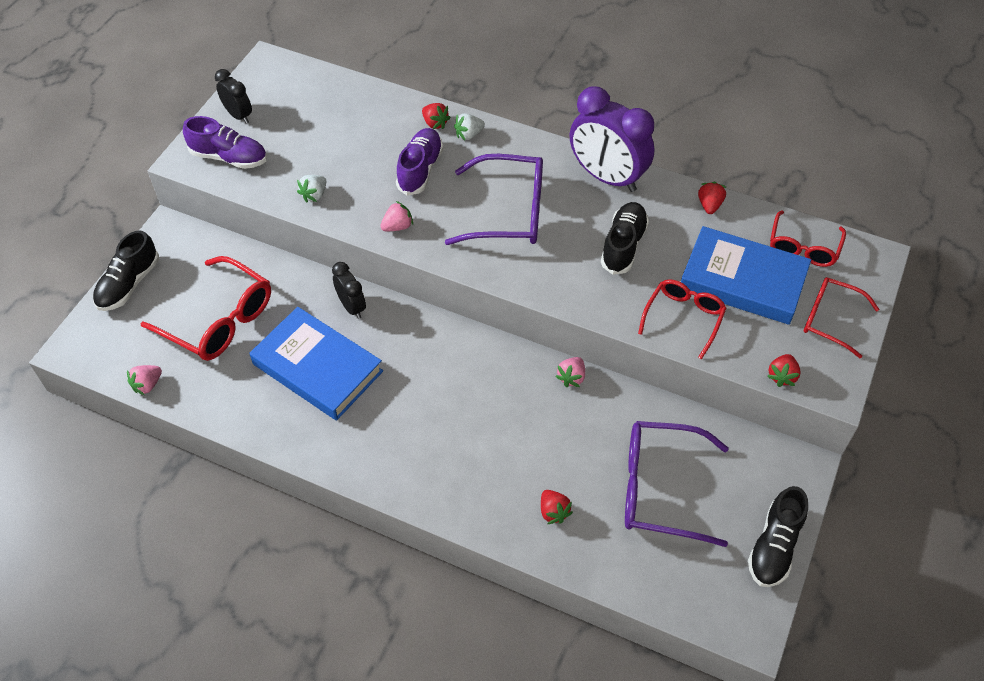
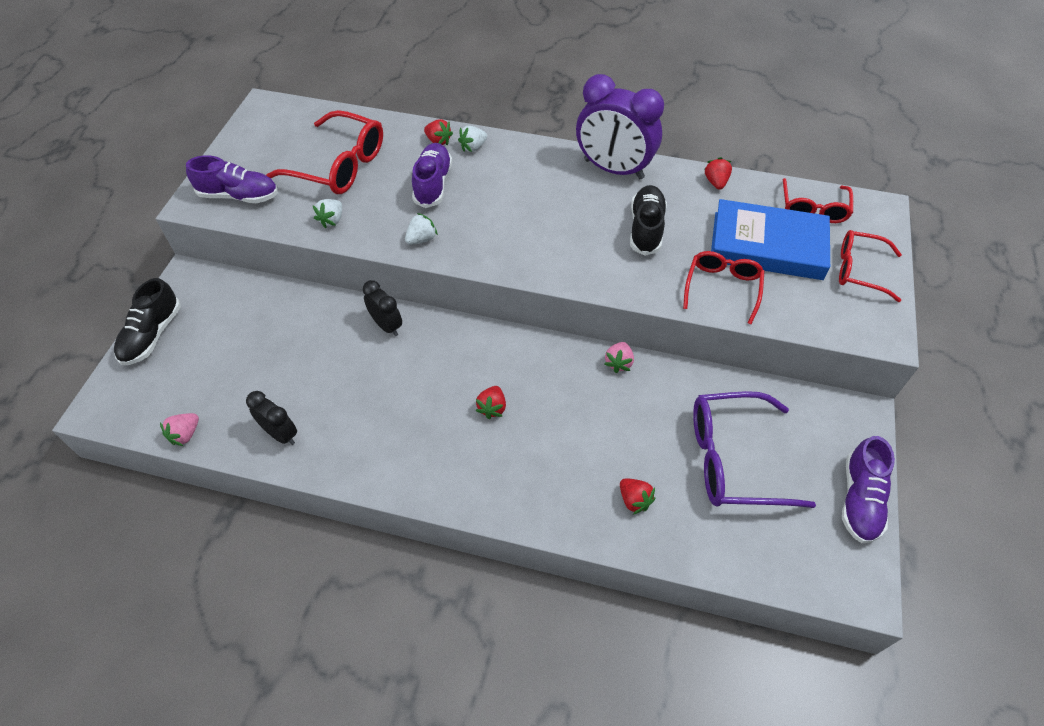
camera: 10 degrees left, 0 degrees up
red glasses [140,256,271,361] -> red glasses moved to [266,110,383,194]
black clock [215,69,252,124] -> black clock moved to [246,391,297,445]
blue book [249,307,383,421] -> none
pink strawberry [380,201,413,231] -> white strawberry [405,213,438,245]
purple glasses [445,154,543,245] -> none
black shoe [748,486,808,587] -> purple shoe [842,436,895,543]
red strawberry [767,354,801,387] -> red strawberry moved to [476,386,506,419]

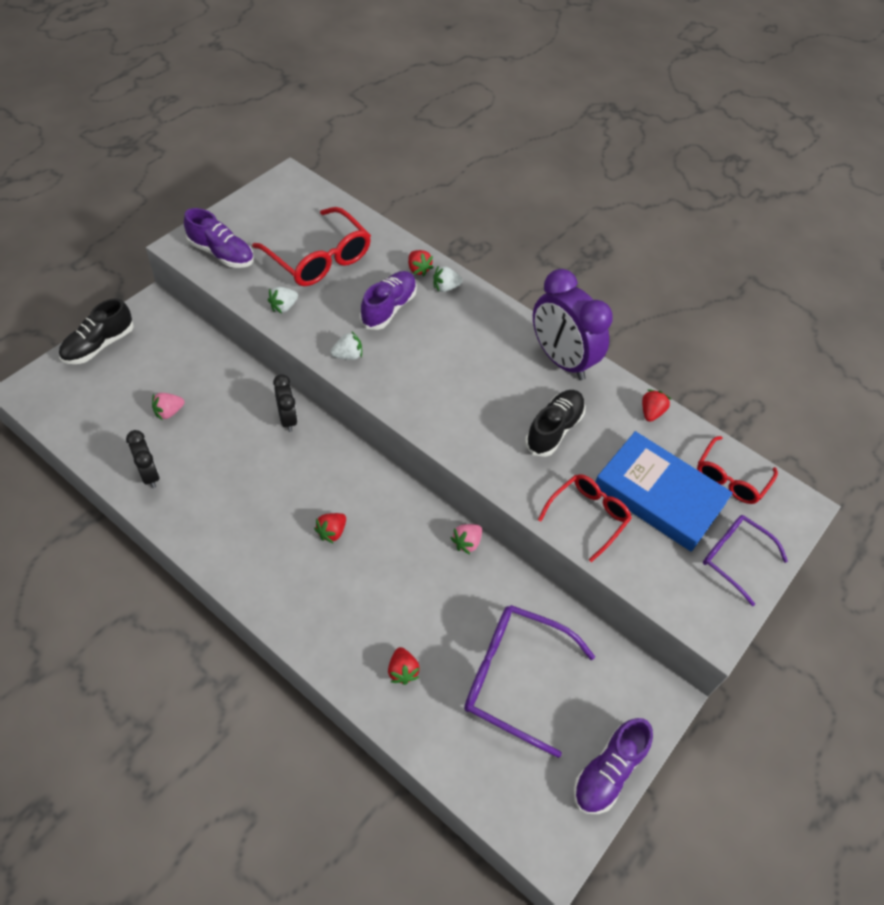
camera: 20 degrees right, 0 degrees up
pink strawberry [160,413,199,446] -> pink strawberry moved to [152,393,185,421]
red glasses [839,230,902,302] -> purple glasses [703,515,788,606]

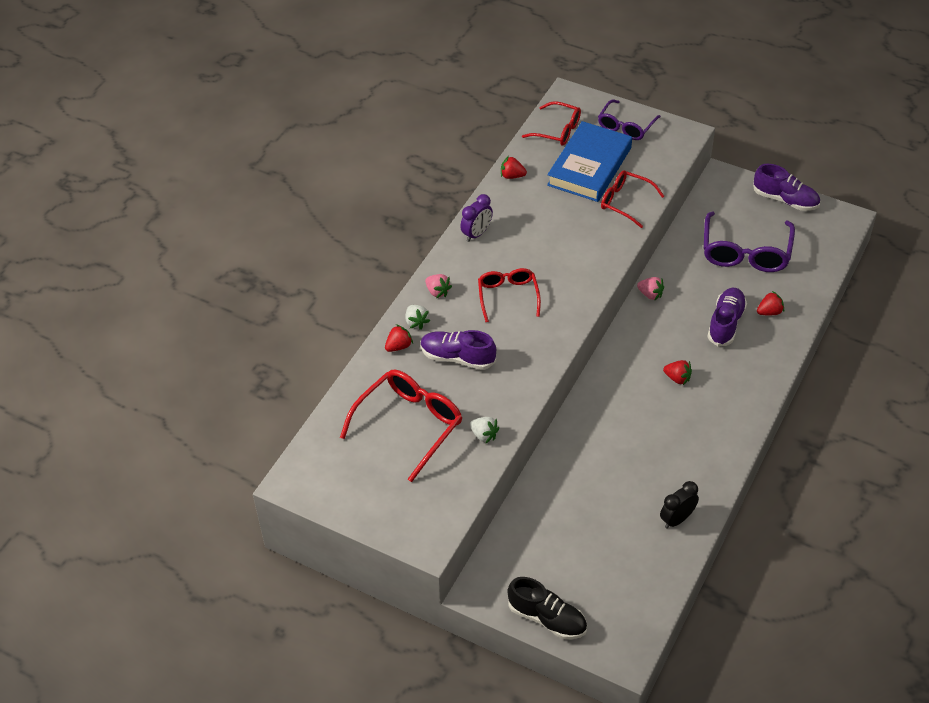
camera: 95 degrees left, 5 degrees down
pink strawberry [152,393,185,421] -> pink strawberry moved to [425,274,452,298]
purple shoe [184,208,254,268] -> purple shoe moved to [707,288,747,347]
black clock [273,374,297,432] -> none
white strawberry [330,332,362,360] -> none
black shoe [525,390,585,457] -> none
purple clock [533,269,613,380] -> purple clock [460,194,493,242], size x0.52
none -> red glasses [478,268,541,322]

